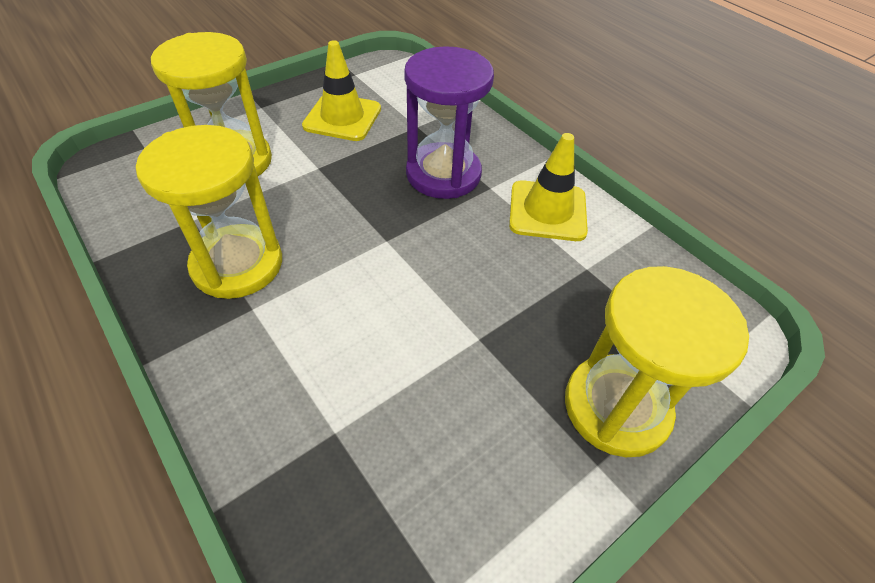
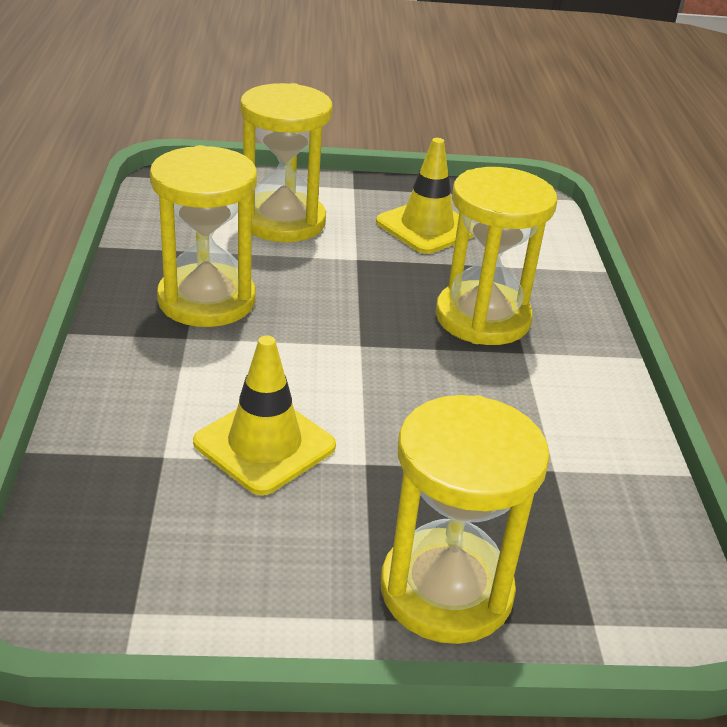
camera: 35 degrees right, 15 degrees down
purple hourglass [404,46,494,199] -> yellow hourglass [436,167,557,345]
yellow traffic cone [509,133,588,241] -> yellow traffic cone moved to [193,335,336,495]

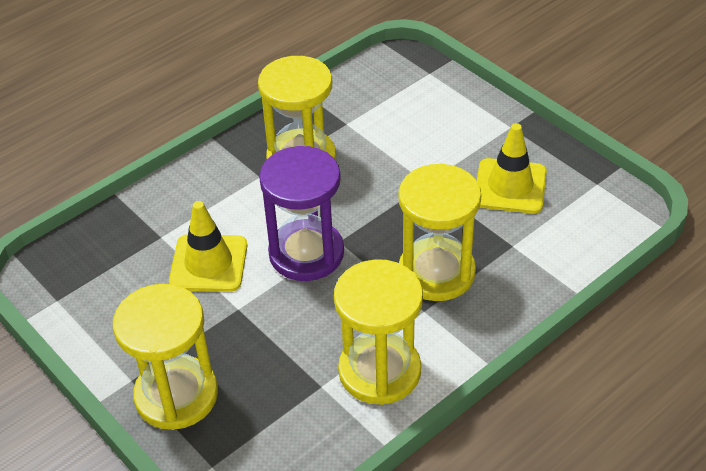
camera: 55 degrees right, 10 degrees up
yellow hourglass [240,83,332,242] -> yellow hourglass moved to [334,259,423,405]
none -> purple hourglass [259,146,344,281]

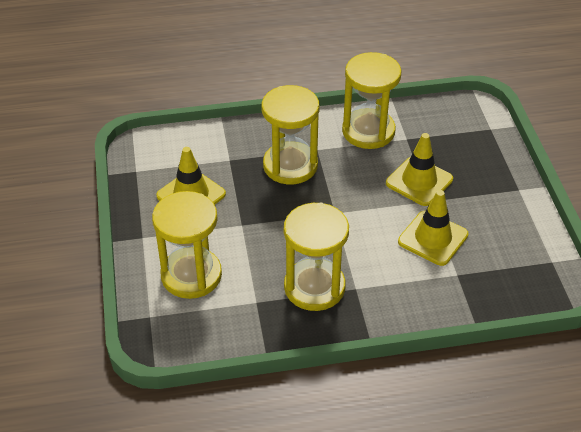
camera: 150 degrees left, 0 degrees up
yellow hourglass [113,284,218,430] -> yellow hourglass moved to [152,191,222,299]
purple hourglass [259,146,344,281] -> none
none -> yellow traffic cone [386,133,453,206]

